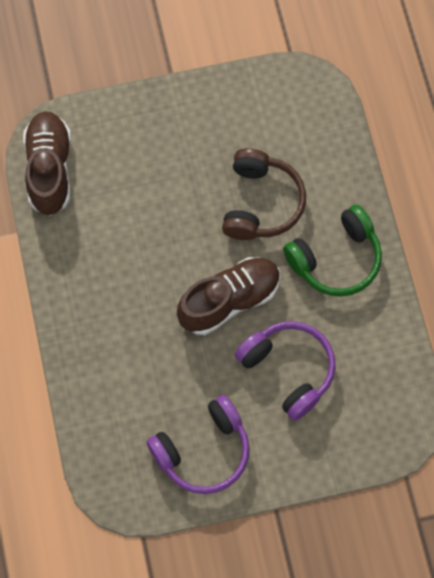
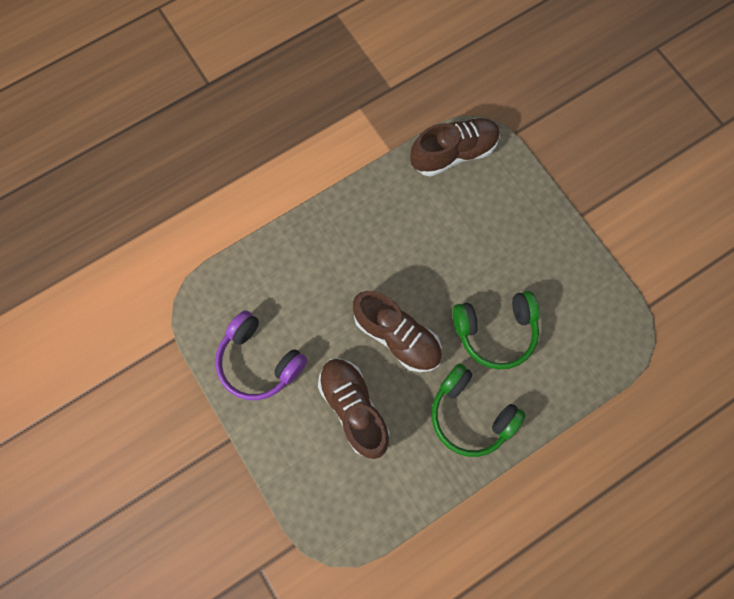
camera: 70 degrees right, 5 degrees up
brown headphones [222,148,306,240] -> green headphones [452,291,539,370]
purple headphones [235,321,336,421] -> brown shoe [318,358,390,459]

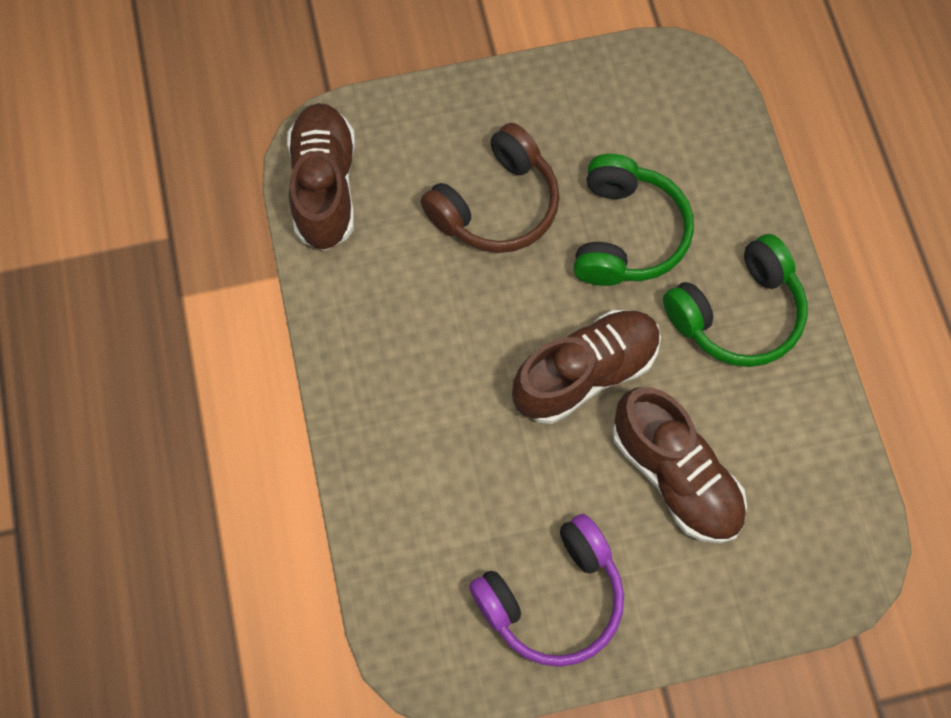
camera: 70 degrees left, 5 degrees down
brown shoe [318,358,390,459] -> brown shoe turned 120 degrees counterclockwise [613,387,747,543]
none -> brown headphones [420,123,560,253]

